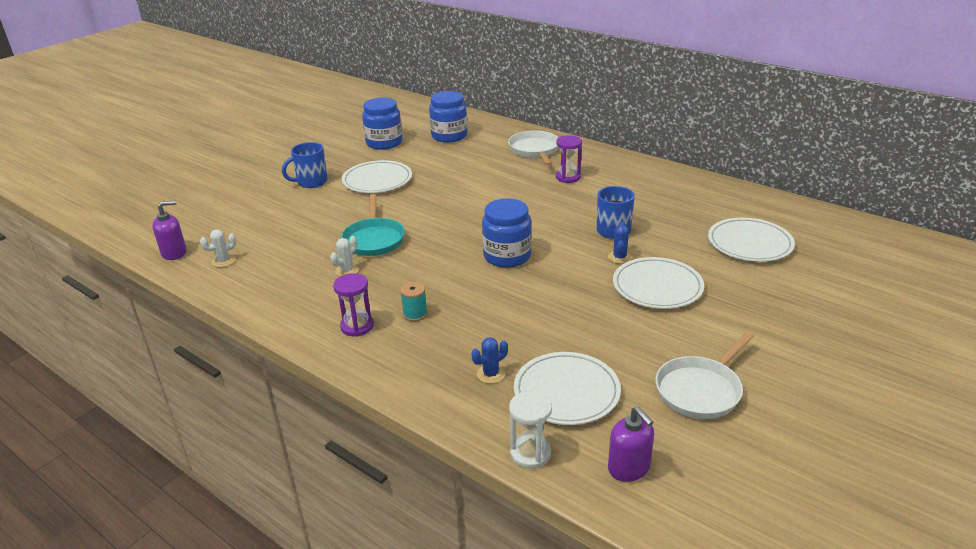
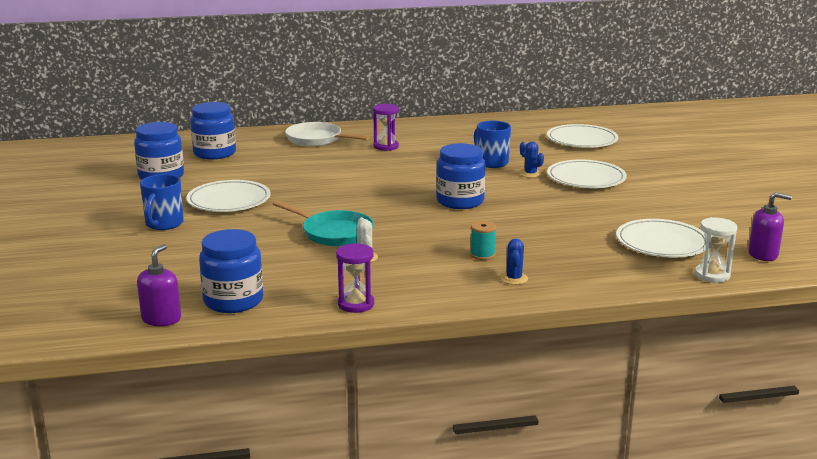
camera: 50 degrees left, 10 degrees down
white cactus [200,229,236,267] -> blue jar [199,229,263,313]
purple hourglass [333,273,374,337] -> purple hourglass moved to [336,243,374,313]
blue cactus [472,337,508,384] -> blue cactus moved to [500,239,528,285]
white pan [656,331,754,419] -> none

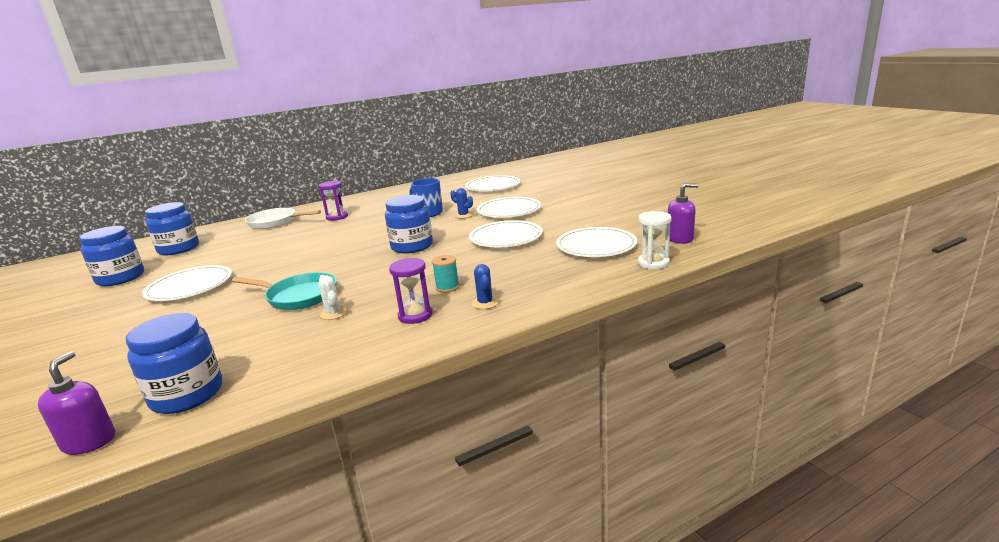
camera: 15 degrees left, 0 degrees up
blue mug [140,174,184,230] -> none
purple hourglass [336,243,374,313] -> purple hourglass moved to [389,258,433,324]
none -> white plate [469,220,543,247]

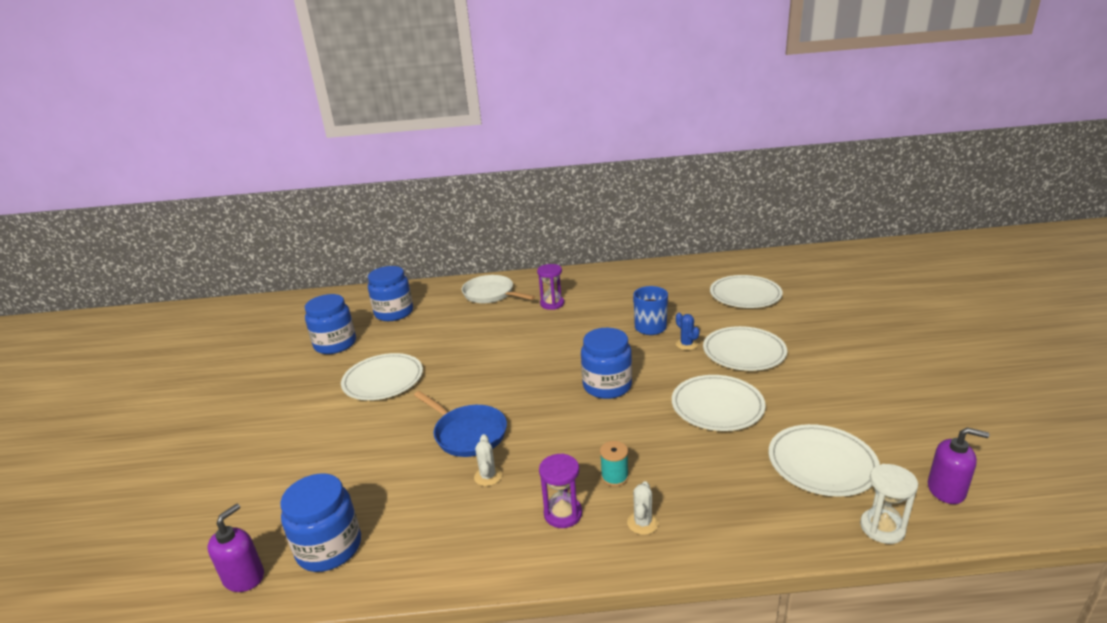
camera: 25 degrees right, 5 degrees up
turquoise pan [232,272,337,310] -> blue pan [414,391,507,457]
blue cactus [472,264,499,309] -> white cactus [627,481,659,535]

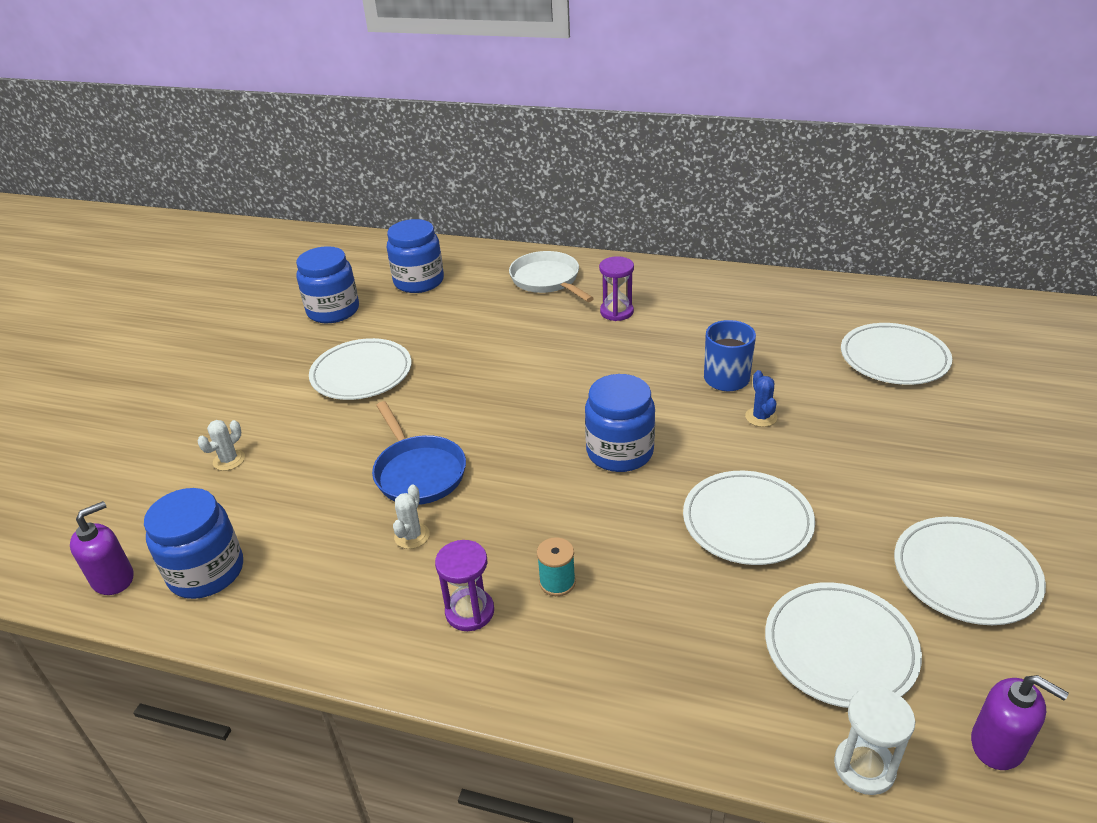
camera: 20 degrees right, 10 degrees up
white cactus [627,481,659,535] -> white cactus moved to [198,420,245,471]
white plate [703,326,787,371] -> white plate moved to [894,517,1046,625]

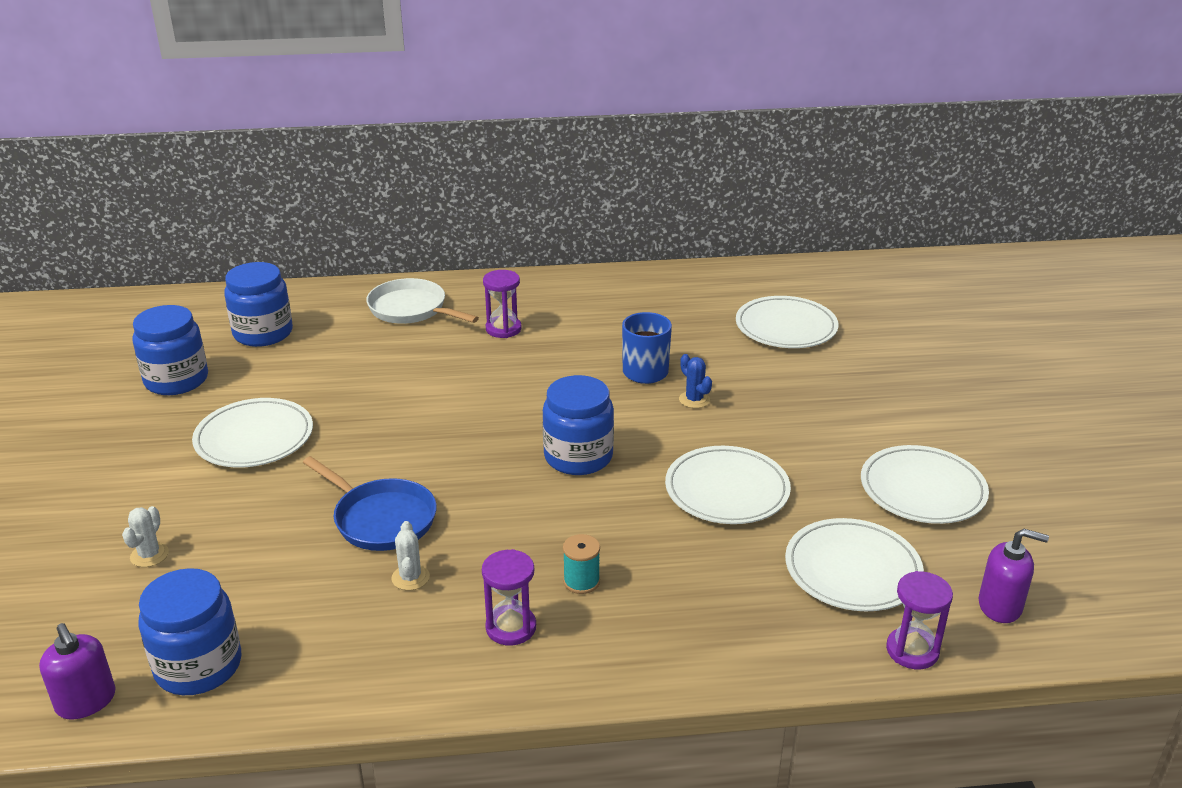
camera: 25 degrees left, 5 degrees down
purple soap dispenser [70,501,133,595] -> purple soap dispenser turned 120 degrees clockwise [39,623,116,719]
white hourglass [834,687,915,795] -> purple hourglass [886,571,953,669]

